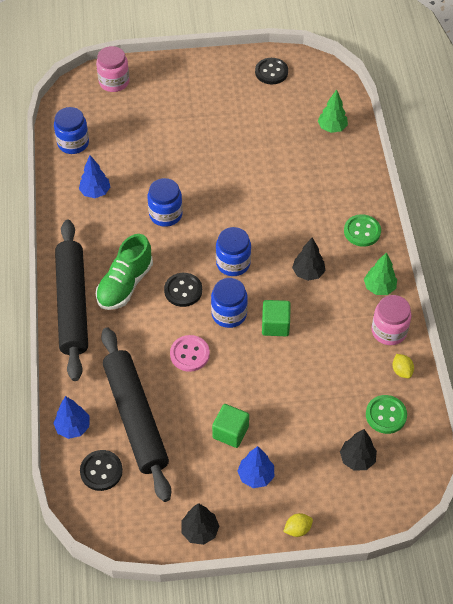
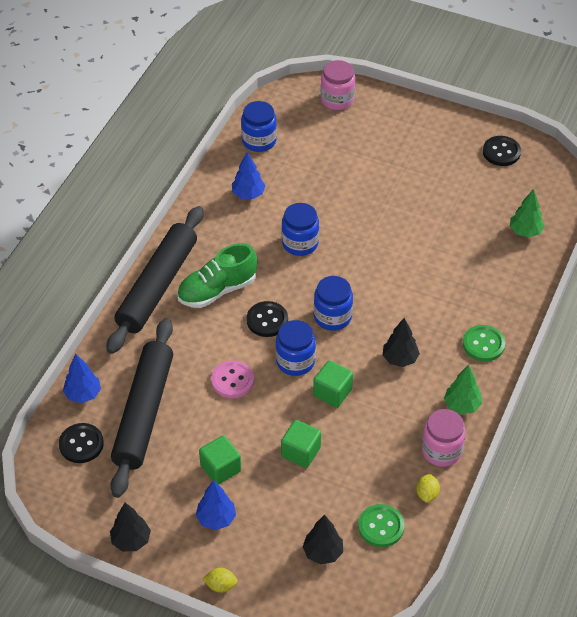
camera: 30 degrees right, 5 degrees down
none -> green cube [281,420,321,468]

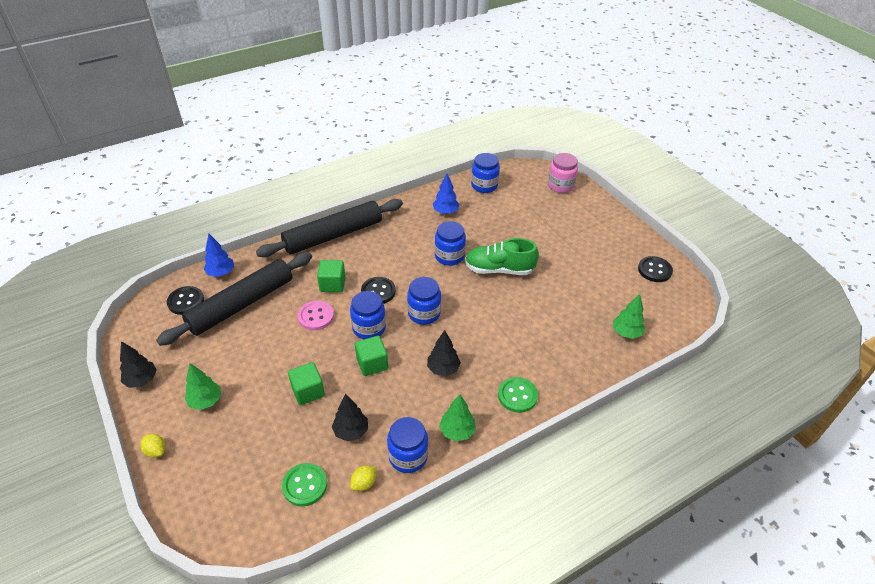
camera: 35 degrees right, 5 degrees down
green shoe [177,243,257,308] -> green shoe moved to [465,238,539,275]
blue tree [196,480,236,530] -> green tree [185,363,221,410]
green cube [199,435,241,485] -> green cube moved to [317,260,345,292]
black tree [303,515,343,565] -> black tree moved to [332,394,368,441]
pink jar [422,409,466,467] -> blue jar [387,417,428,473]

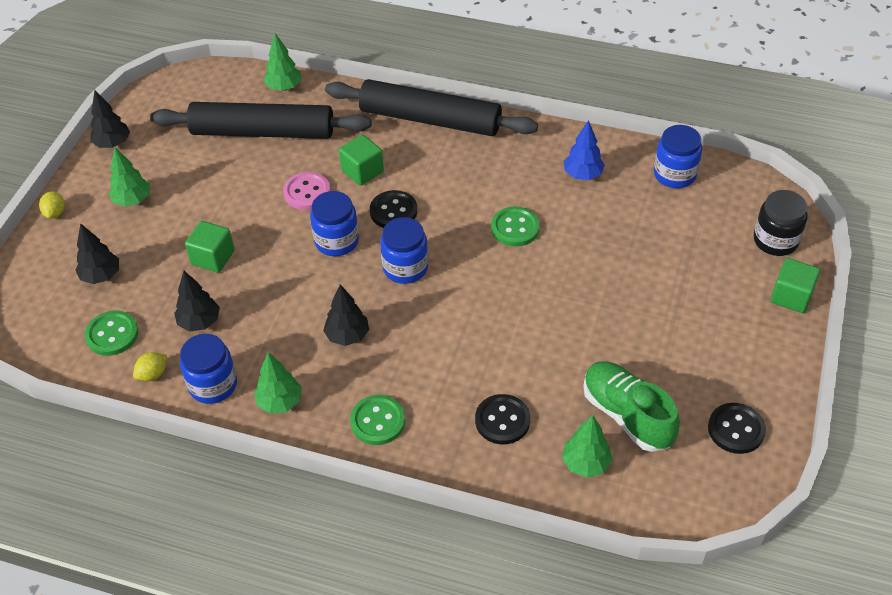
camera: 50 degrees right, 5 degrees up
black button [167,286,204,315] -> black button moved to [475,394,530,444]
blue tree [204,233,234,277] -> green tree [263,33,301,91]
yellow lemon [350,466,376,491] -> yellow lemon turned 45 degrees counterclockwise [133,352,167,381]
green cube [355,336,388,376] -> green cube moved to [771,258,820,313]
blue jar [435,221,466,266] -> green button [491,206,540,246]
green shoe [465,238,539,275] -> green shoe moved to [583,362,680,452]
pink jar [548,153,578,193] -> black jar [754,190,808,256]
none -> black tree [75,223,119,284]

